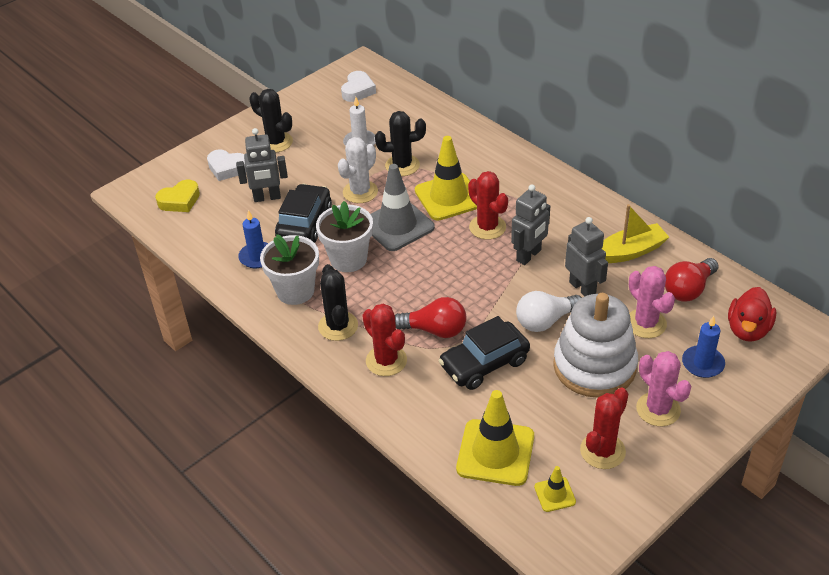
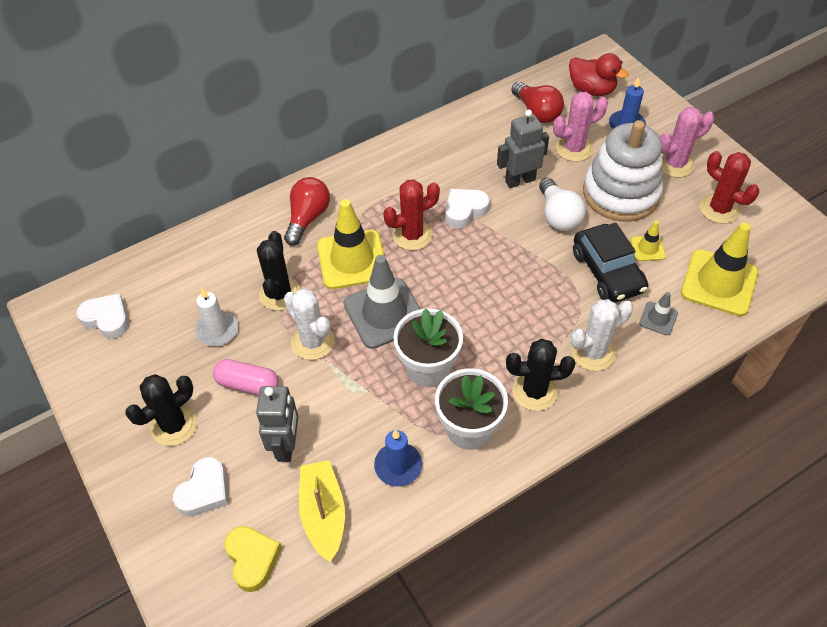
camera: 80 degrees left, 10 degrees up
black car [275,184,332,243] -> none
red cactus [362,304,407,376] -> white cactus [571,299,633,371]
red light bulb [395,297,466,338] -> red light bulb moved to [284,177,330,246]
grey robot [511,184,550,265] -> white heart [445,189,490,228]
yellow traffic cone [534,466,576,512] -> yellow traffic cone moved to [631,221,666,261]
yellow boat [602,204,669,263] -> yellow boat moved to [299,460,345,562]
none -> pink capsule [213,359,279,395]
none -> grey traffic cone [639,292,678,335]

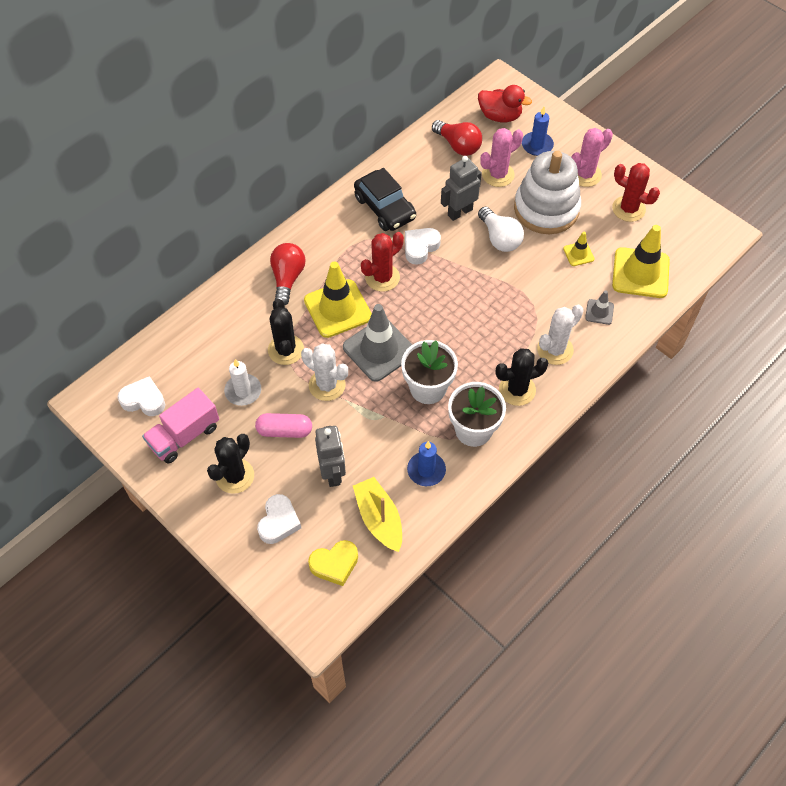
camera: 15 degrees left, 5 degrees up
yellow heart [225,526,282,592] -> yellow heart turned 105 degrees clockwise [308,540,358,586]
black car [573,223,648,302] -> black car moved to [354,168,416,231]
none -> pink truck [142,388,219,464]

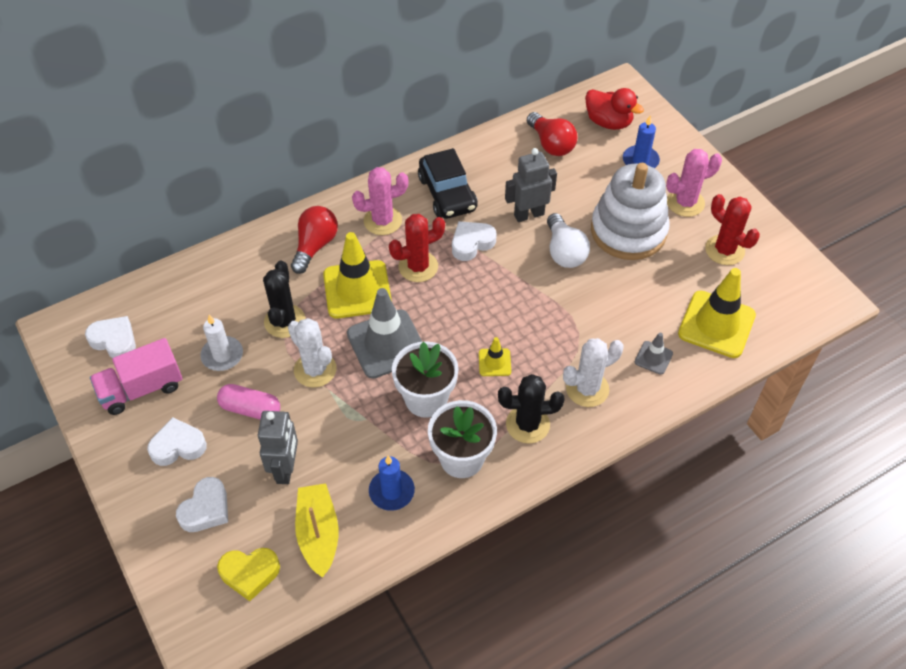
camera: 15 degrees right, 5 degrees down
black cactus [207,434,254,494] -> white heart [147,417,207,466]
pink cactus [480,128,523,187] -> pink cactus moved to [352,167,408,235]
yellow traffic cone [563,232,595,266] -> yellow traffic cone moved to [479,337,511,376]

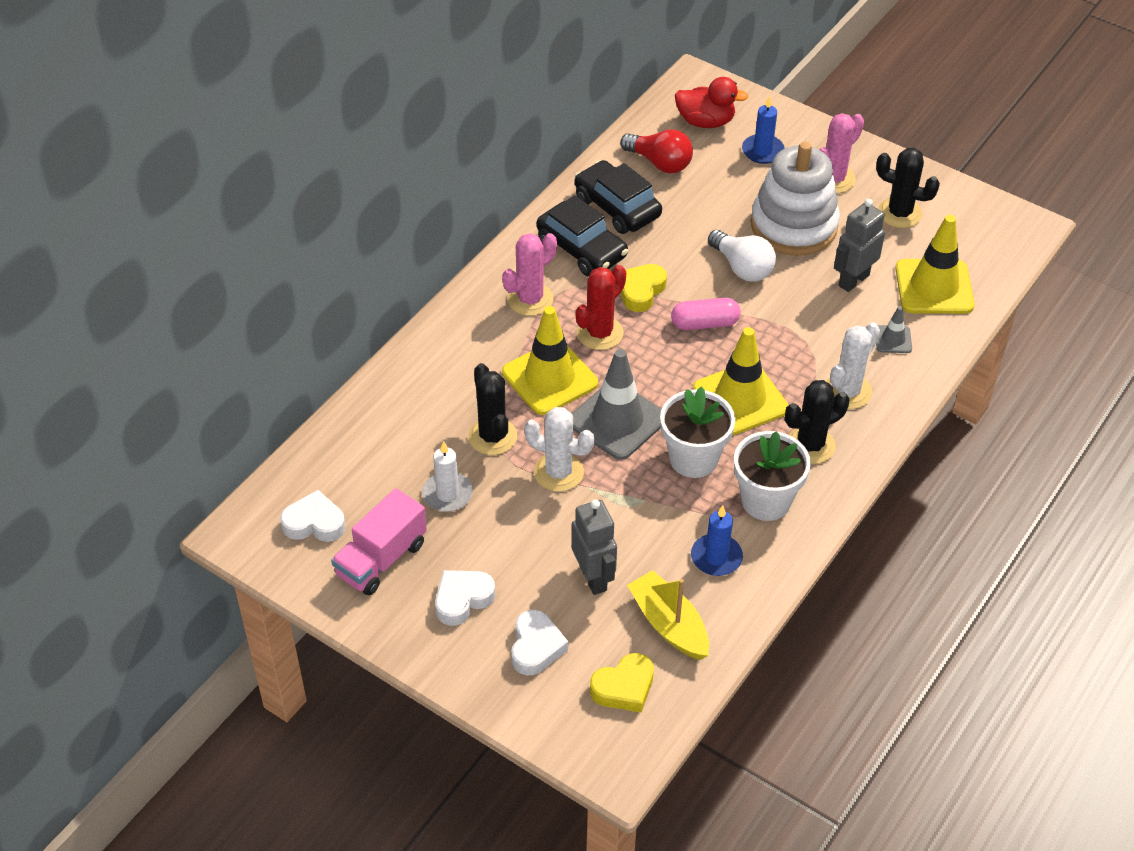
camera: 25 degrees left, 5 degrees down
pink capsule [217,384,280,419] -> pink capsule moved to [671,298,741,330]
red light bulb [291,206,338,274] -> none
white heart [452,221,497,261] -> yellow heart [621,264,667,312]
yellow traffic cone [479,337,511,376] -> yellow traffic cone [693,327,788,435], size x2.10
grey robot [505,148,557,222] -> grey robot moved to [834,199,885,292]
red cactus [705,194,760,265] -> black cactus [876,148,940,228]
none -> black car [575,160,662,234]

